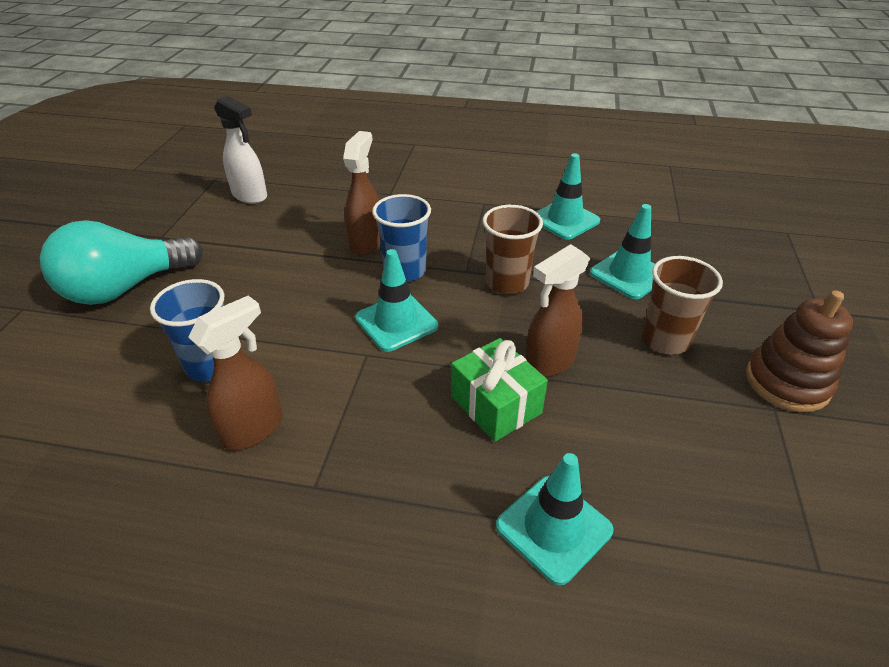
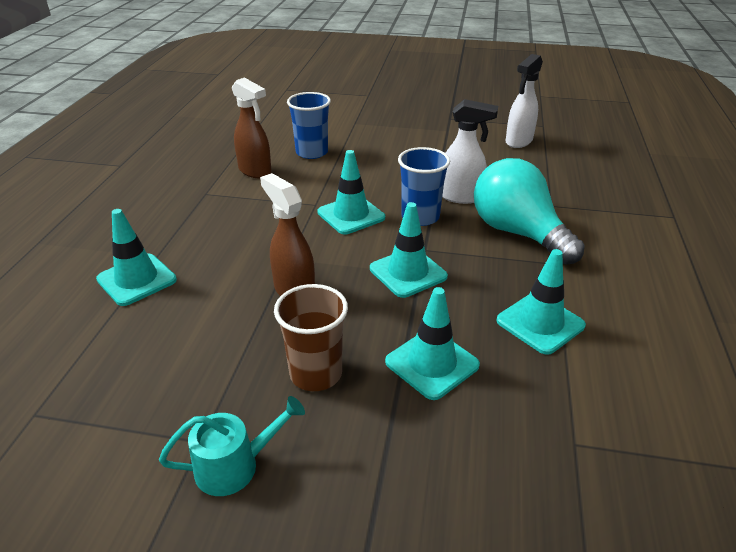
camera: 90 degrees right, 5 degrees down
turquoise light bulb [40,220,203,305] -> turquoise light bulb moved to [474,158,585,265]
brown spray bottle [343,131,380,255] -> white spray bottle [442,99,498,204]
green gift [451,338,548,442] -> none
brown cup [483,205,543,294] -> turquoise traffic cone [370,202,448,298]
brown stacking toy [746,290,853,412] -> turquoise watering can [159,396,305,496]

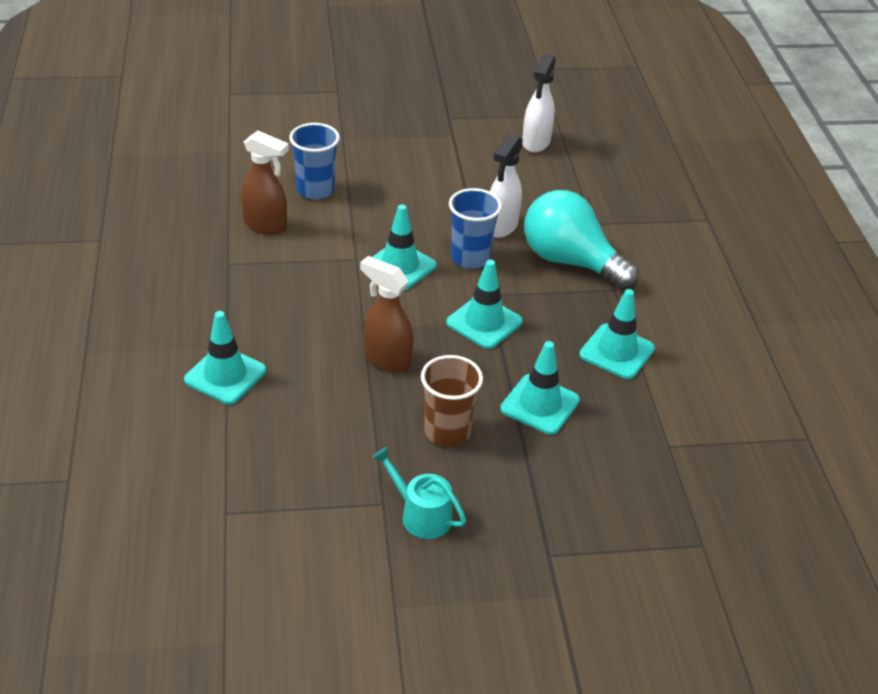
camera: 20 degrees left, 5 degrees up
turquoise watering can [159,396,305,496] -> turquoise watering can turned 105 degrees counterclockwise [372,447,466,539]
white spray bottle [442,99,498,204] -> white spray bottle turned 120 degrees clockwise [490,133,523,238]

